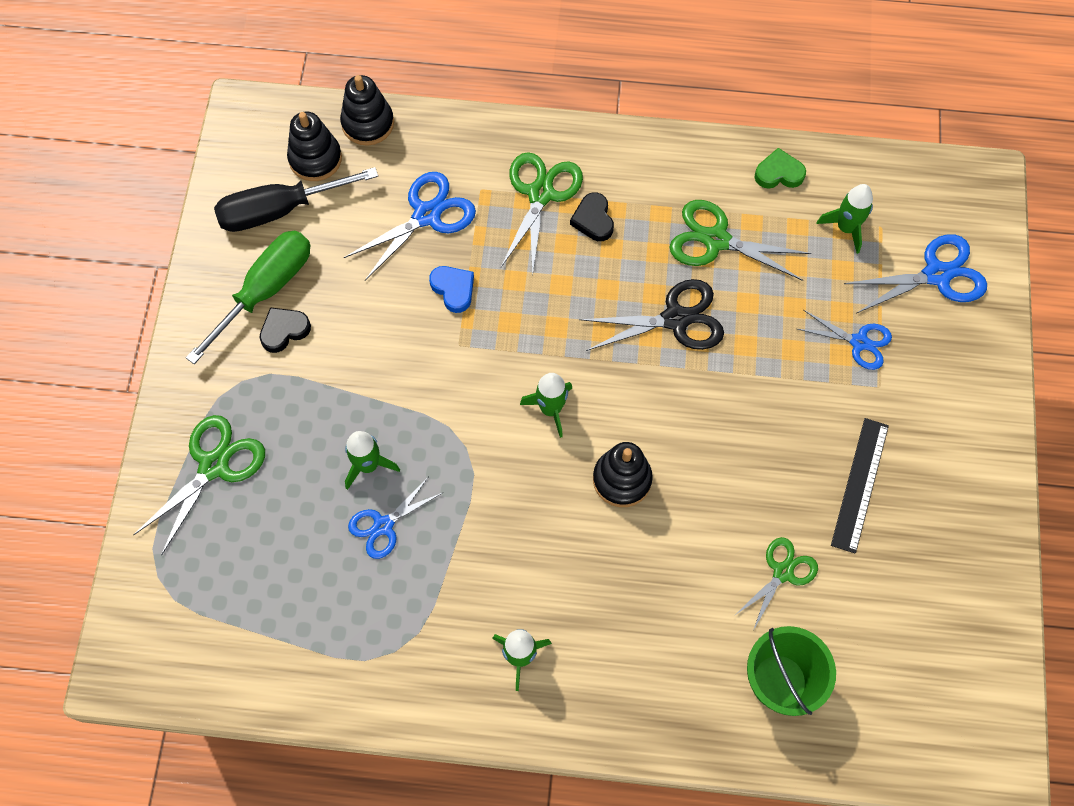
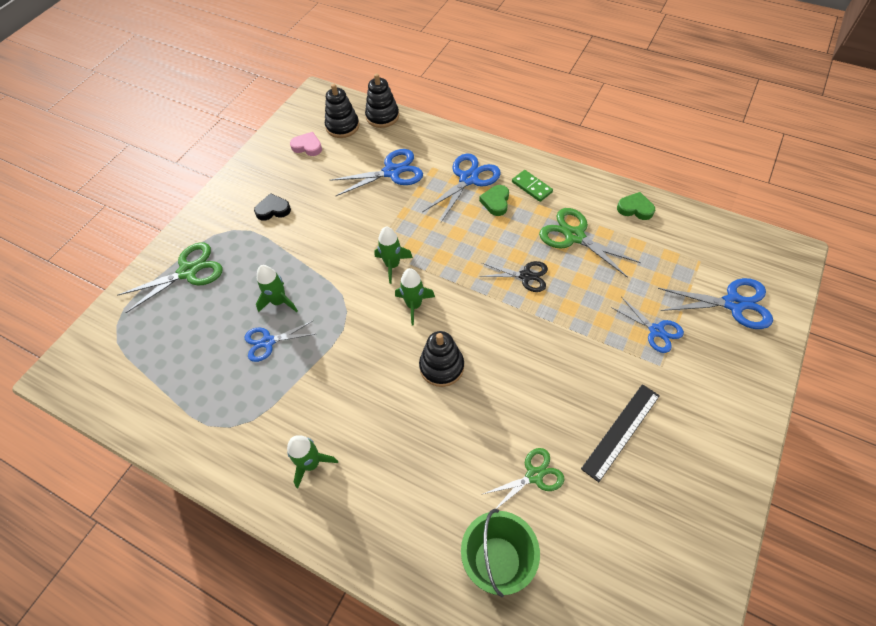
camera: 25 degrees right, 10 degrees down
green screwdriver [186,231,311,364] -> none
black screwdriver [214,167,378,232] -> pink heart [290,132,322,156]
blue heart [429,266,474,313] -> none
green scissors [501,152,583,275] -> blue scissors [422,153,501,222]
black heart [570,192,614,241] -> green heart [479,185,509,216]
black scissors [579,279,724,351] -> black scissors [479,261,548,292], size x0.65
green rocket [817,184,873,254] -> green rocket moved to [374,227,413,284]
none -> green domino [512,170,553,202]

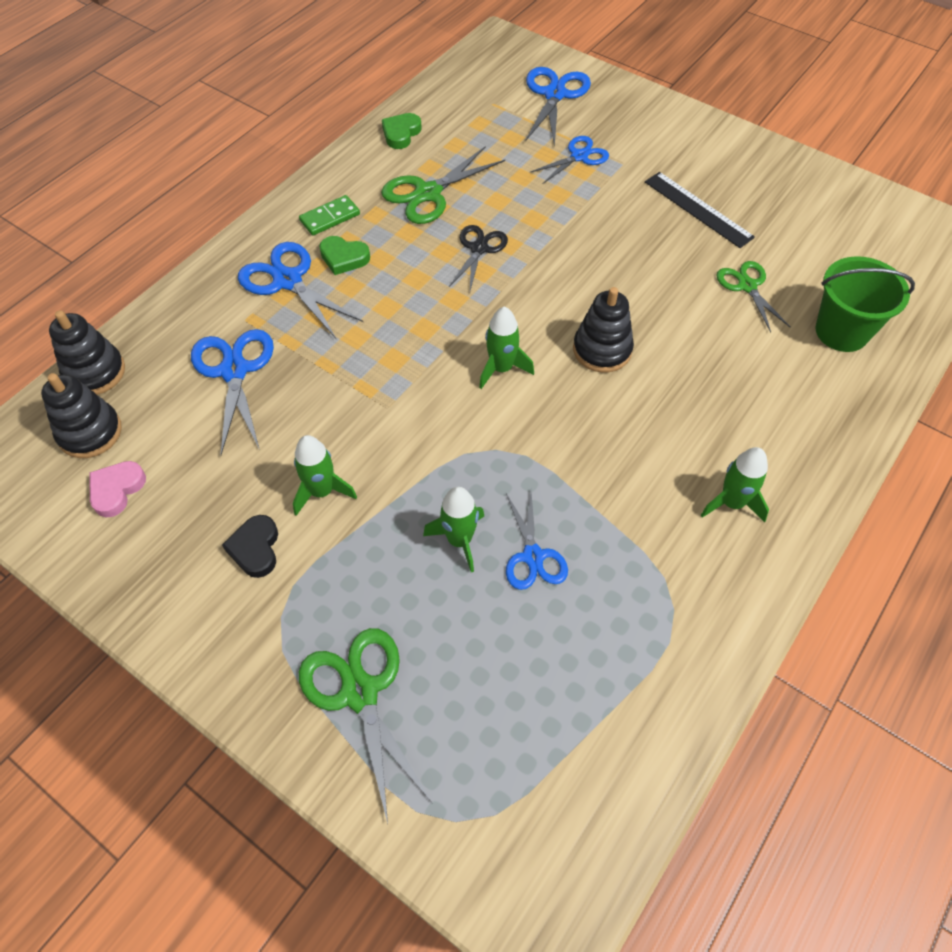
camera: 85 degrees left, 0 degrees up
green rocket [374,227,413,284] -> green rocket moved to [293,435,357,516]

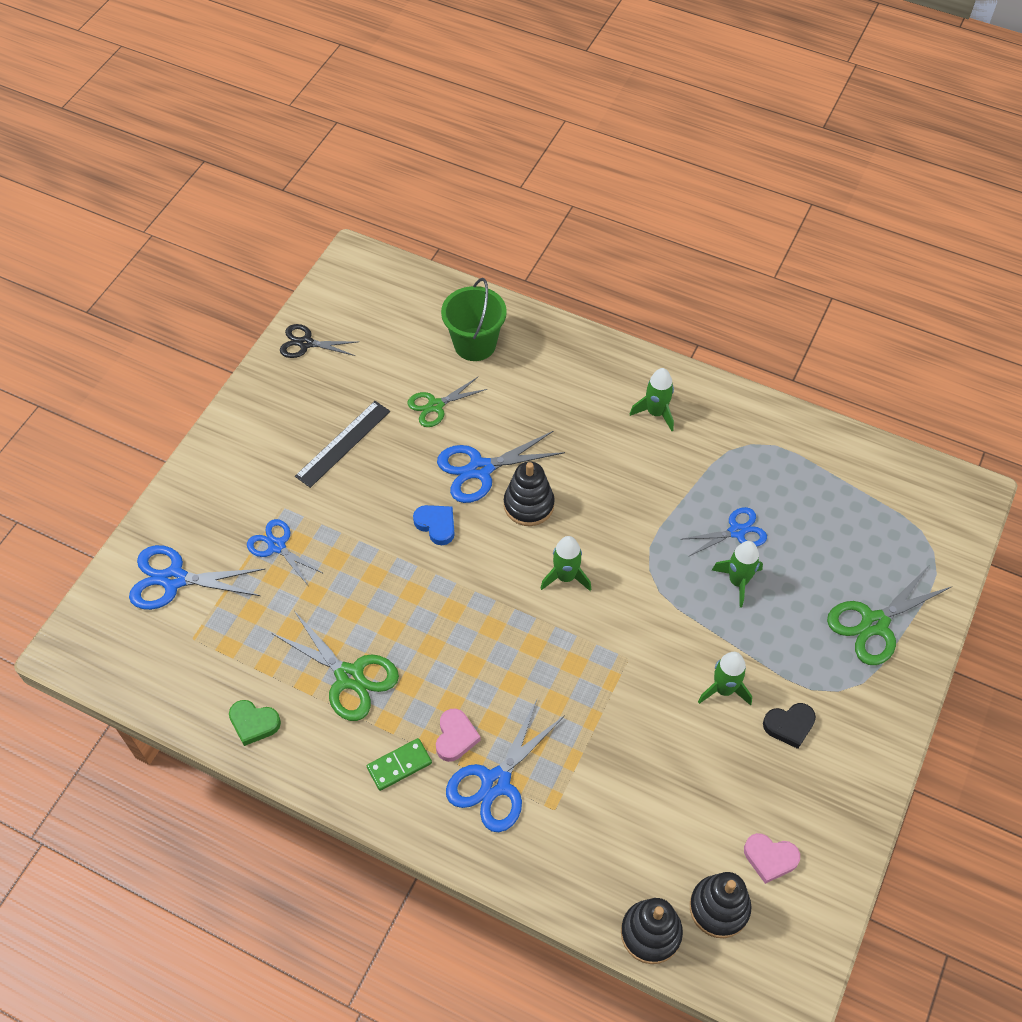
camera: 100 degrees left, 0 degrees up
blue scissors [191,329,274,456] -> blue scissors moved to [437,431,565,503]
green domino [299,195,360,235] -> green domino turned 75 degrees counterclockwise [367,738,432,791]
green heart [319,236,370,275] -> pink heart [436,709,481,762]
black scissors [449,225,508,291] -> black scissors moved to [280,324,357,358]
none -> blue heart [413,505,455,545]

